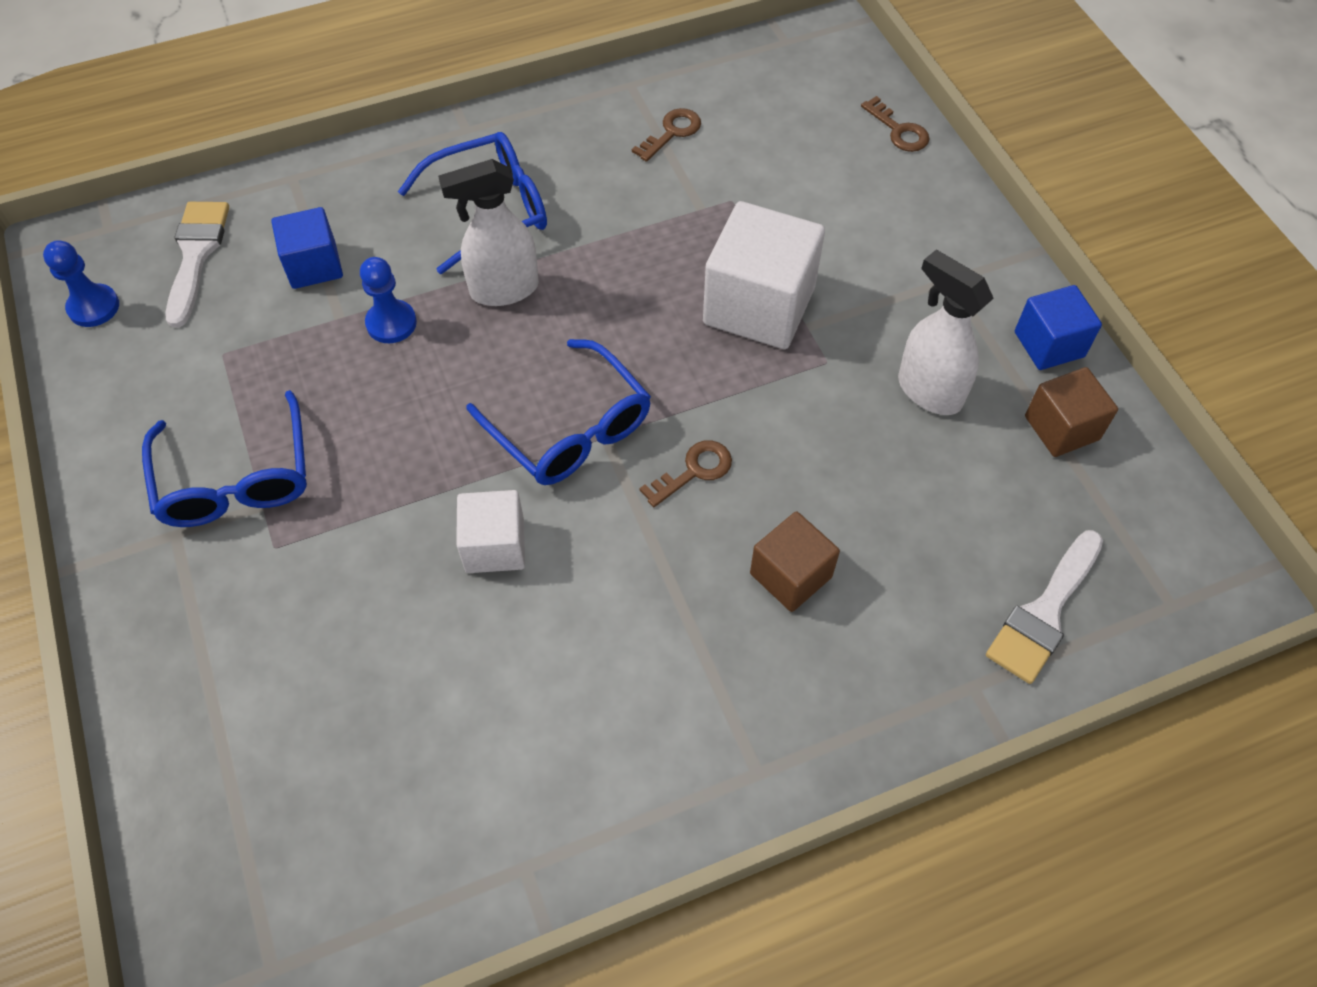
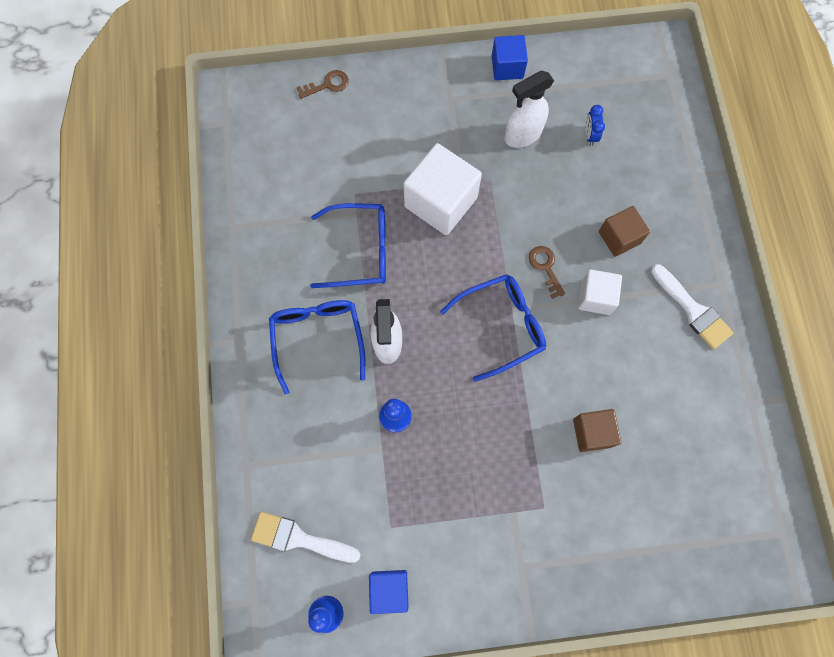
camera: 75 degrees left, 15 degrees up
blue glasses [142,390,307,527] -> blue glasses moved to [310,203,386,288]
blue cube [271,207,343,289] -> blue cube moved to [369,570,409,614]
white cube [456,490,525,573] -> white cube moved to [578,269,622,315]
brown key [632,108,701,162] -> none
white brush [986,530,1103,684] -> white brush moved to [651,264,733,349]
brown cube [1025,367,1118,457] -> brown cube moved to [573,409,621,452]
none -> blue clock [585,105,605,146]

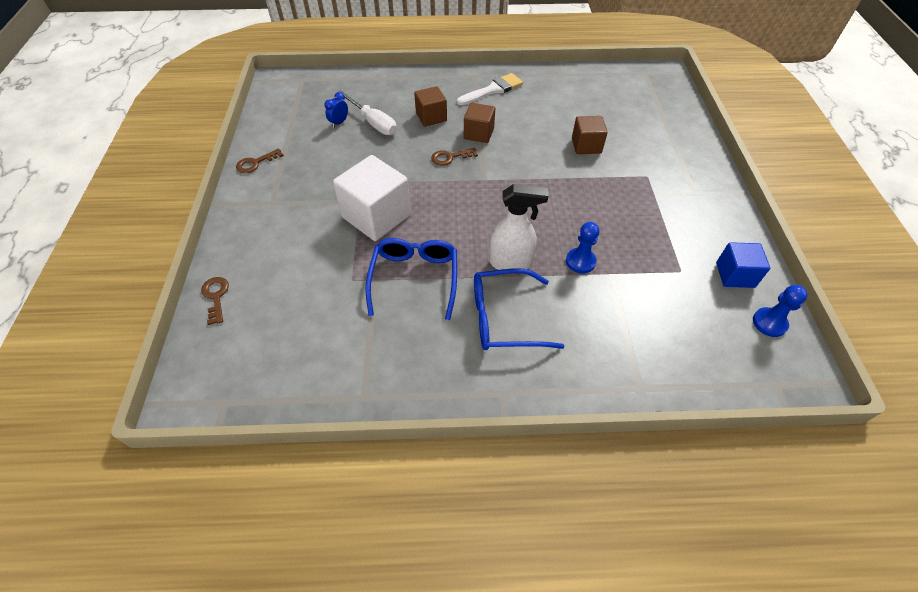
camera: 85 degrees left, 20 degrees down
white brush [251,512,361,563] -> none
blue glasses [440,274,546,382] -> none
blue cube [492,35,528,80] -> brown key [236,148,284,173]
white spray bottle [505,71,554,148] -> none
white cube [578,269,622,315] -> brown cube [464,103,495,143]
blue clock [585,105,605,146] -> blue clock turned 120 degrees clockwise [324,92,348,128]
none -> white screwdriver [338,90,397,135]

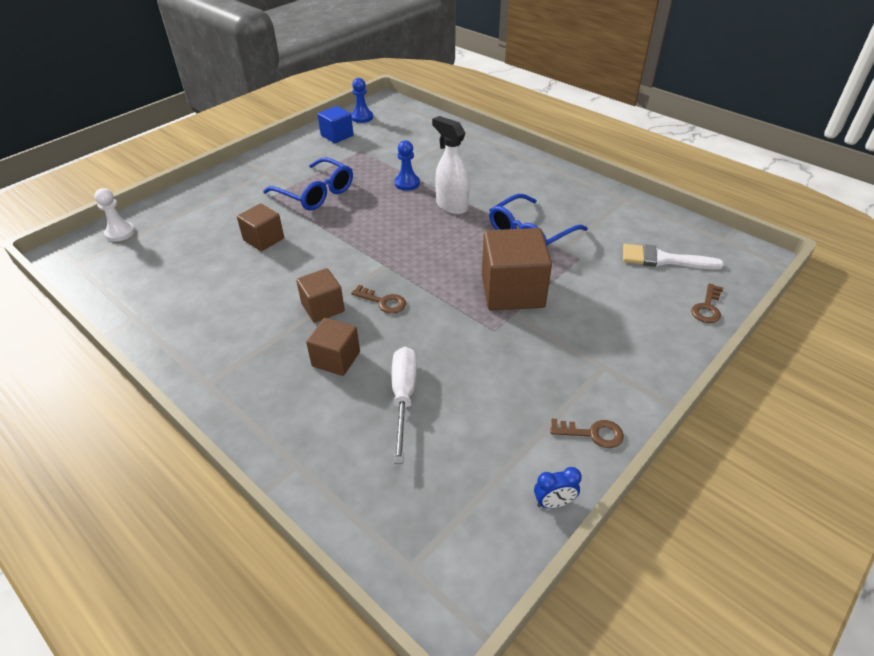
camera: 135 degrees left, 10 degrees down
blue clock [324,92,348,128] -> blue clock moved to [534,467,582,508]
white cube [333,155,411,241] -> brown cube [482,228,552,311]
white brush [457,73,523,105] -> white brush moved to [623,244,724,270]
blue glasses [474,268,564,350] -> blue glasses moved to [263,157,353,211]
none -> white pawn [94,188,135,242]

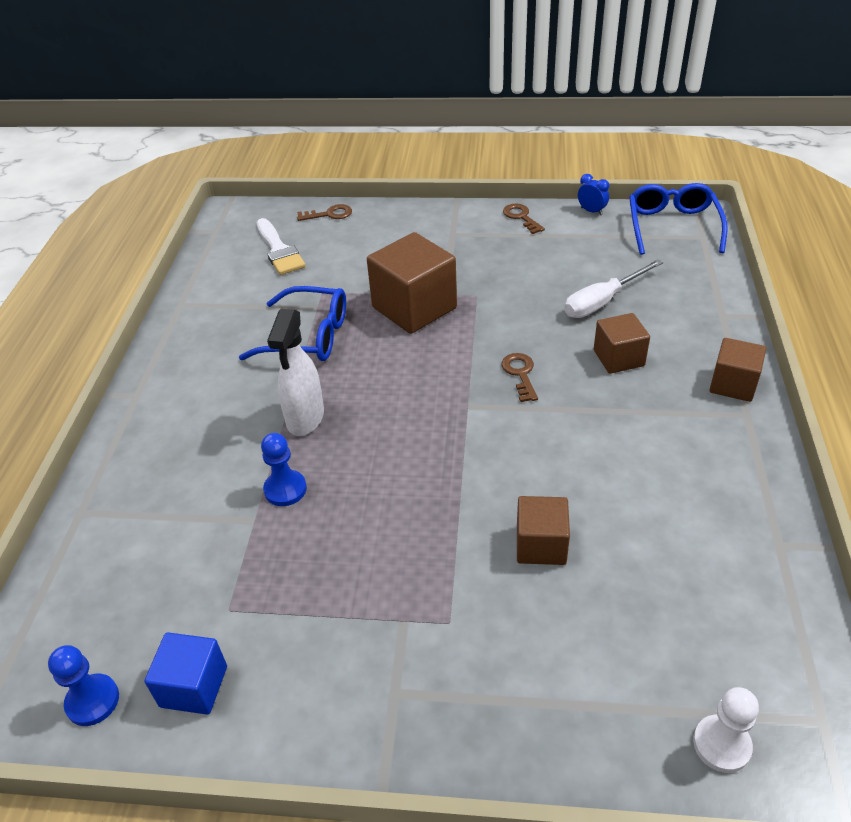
camera: 125 degrees left, 0 degrees up
blue glasses [263,157,353,211] -> blue glasses moved to [629,183,728,255]
brown cube [296,268,345,323] -> brown cube moved to [709,338,766,402]

